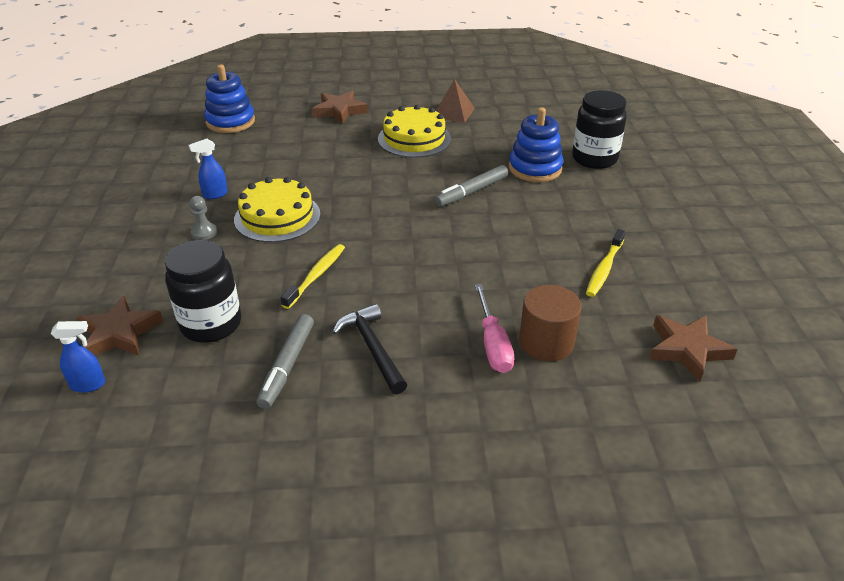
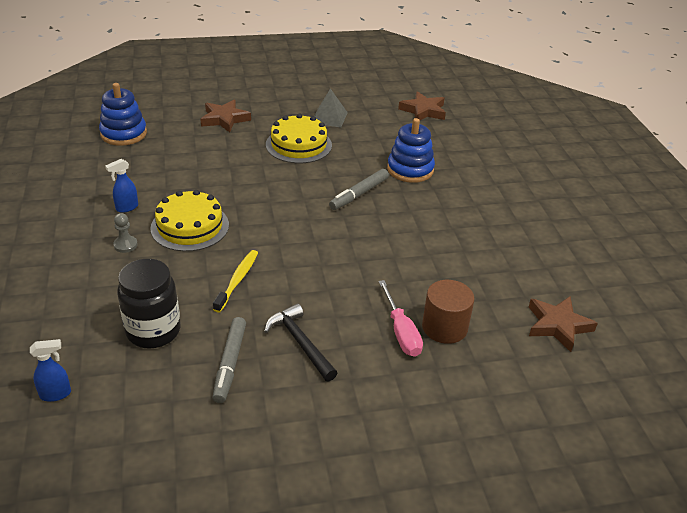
camera: 10 degrees left, 0 degrees up
brown star [77,295,163,356] -> brown star moved to [398,91,446,120]
brown pyramid [436,79,475,123] -> grey pyramid [314,88,348,128]
black jar [572,90,627,169] -> none
yellow toothbrush [586,229,625,297] -> none

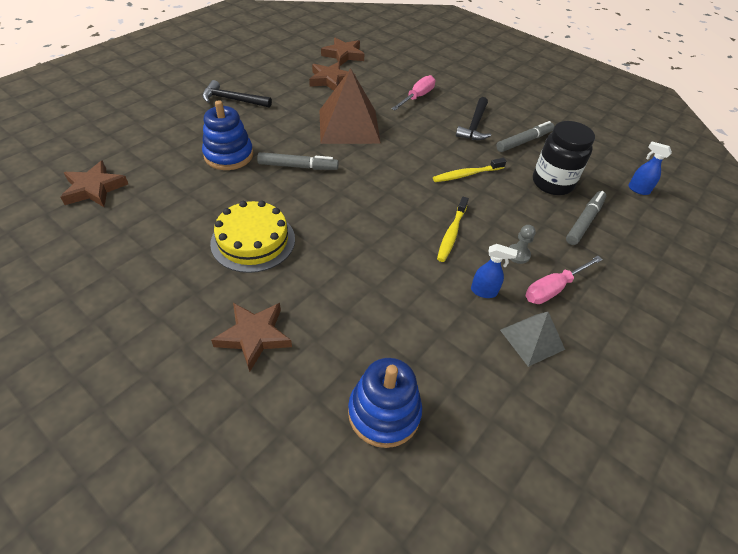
camera: 130 degrees left, 10 degrees up
yellow cake [150,190,229,252] -> yellow toothbrush [437,197,469,262]
grey pyramid [314,88,348,128] -> grey pyramid moved to [500,312,565,367]
brown cylinder [422,280,474,344] -> none
none -> black hammer [202,80,272,108]
none -> brown star [309,62,355,91]
none -> brown pyramid [319,68,381,144]
none -> pink screwdriver [525,256,603,304]
none -> grey marker [566,191,606,245]

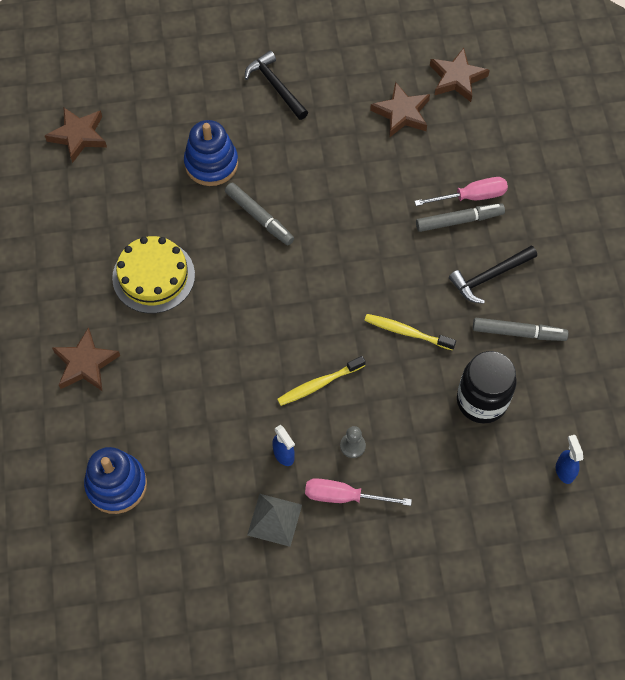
camera: 45 degrees right, 15 degrees up
brown pyramid [319,68,381,144] -> none
grey marker [566,191,606,245] -> grey marker moved to [416,203,505,232]

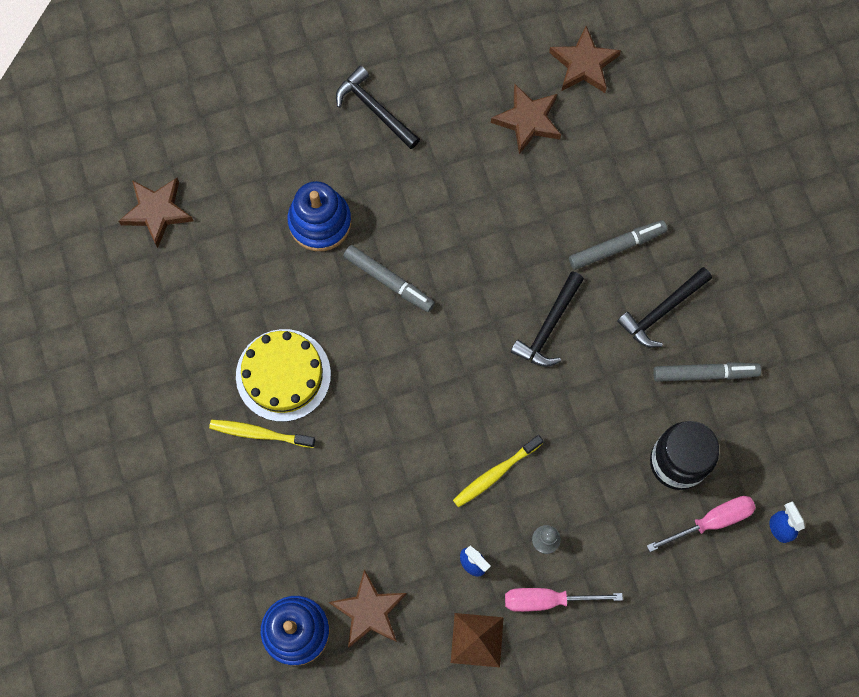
camera: 10 degrees left, 10 degrees up
brown star [52,327,120,391] -> brown star moved to [328,569,407,648]
grey pyramid [247,494,302,547] -> brown pyramid [451,613,504,667]
yellow toothbrush [364,314,456,351] -> yellow toothbrush moved to [209,420,315,448]
pink screwdriver [414,177,508,206] -> pink screwdriver moved to [647,496,756,552]
none -> black hammer [511,271,584,367]

